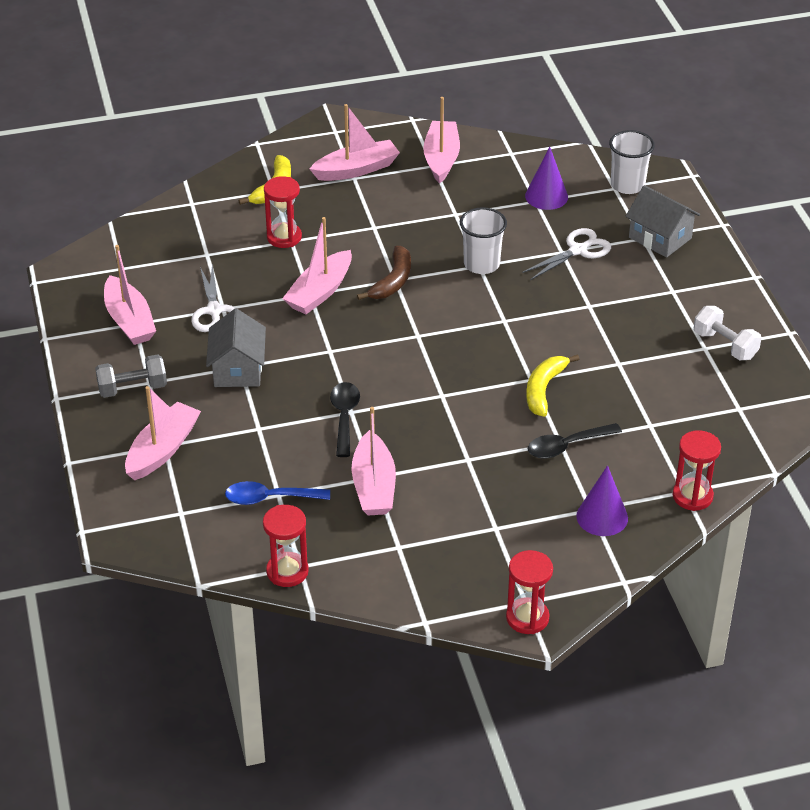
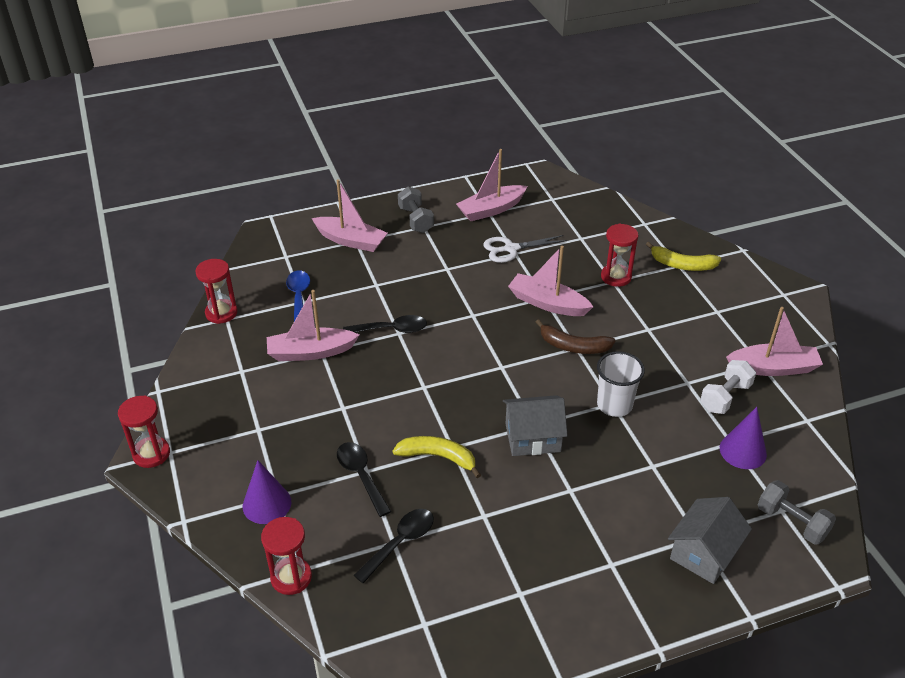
camera: 85 degrees right, 0 degrees up
grey house [206,308,266,387] -> grey house moved to [503,395,568,456]
pink boat [309,104,400,181] -> none
white scissors [522,228,611,280] -> none
white cup [609,130,655,194] -> grey dumbbell [758,480,836,545]
white dumbbell [694,306,762,360] -> white dumbbell moved to [700,360,756,414]
none -> black spoon [354,509,434,584]

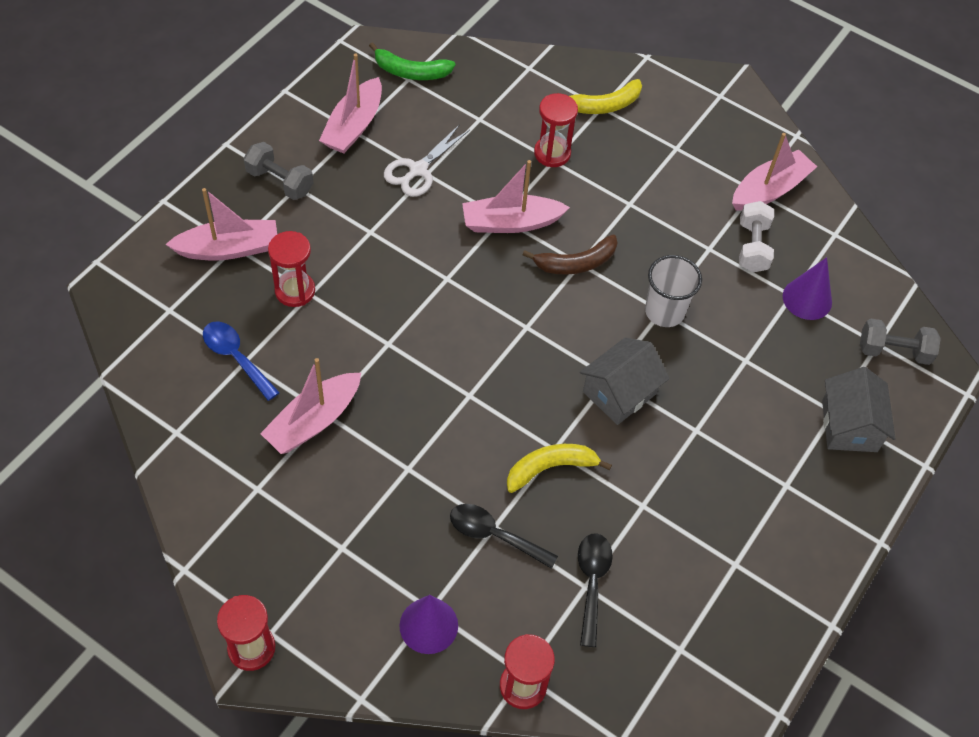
camera: 40 degrees left, 15 degrees up
red hourglass [195,259,238,324] -> red hourglass moved to [268,231,315,307]
black spoon [343,315,427,333] -> none
none -> green banana [369,42,455,80]

